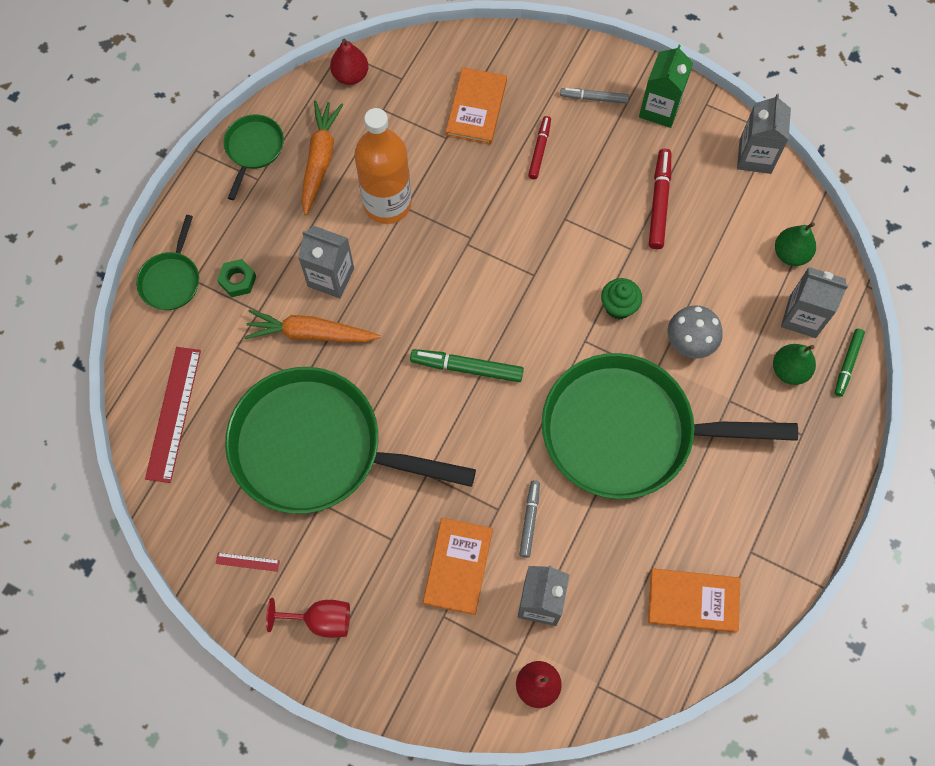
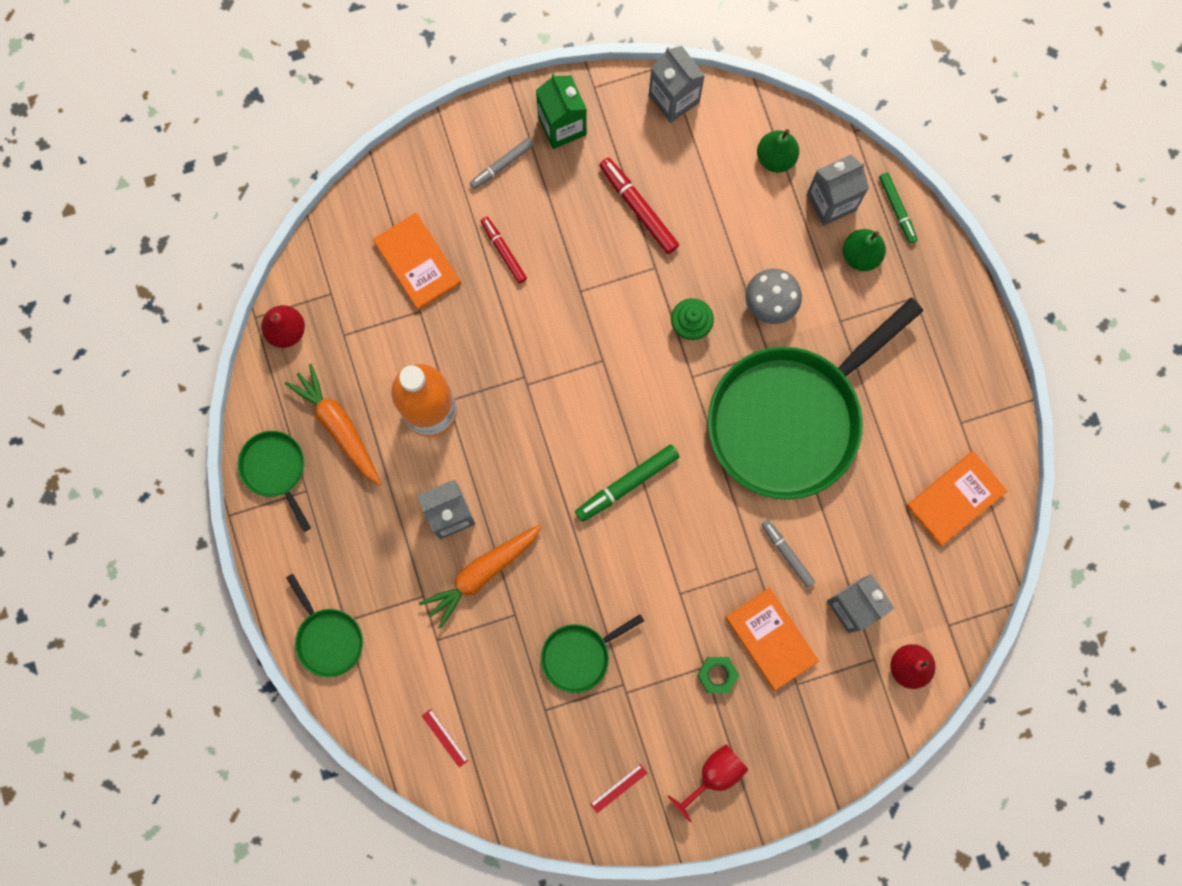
camera: 45 degrees left, 10 degrees up
red ruler [145,347,201,483] -> red ruler [422,709,468,768], size x0.43
green nut [217,259,256,297] -> green nut moved to [697,657,739,693]
green pan [225,367,476,514] -> green pan [541,614,644,693], size x0.43

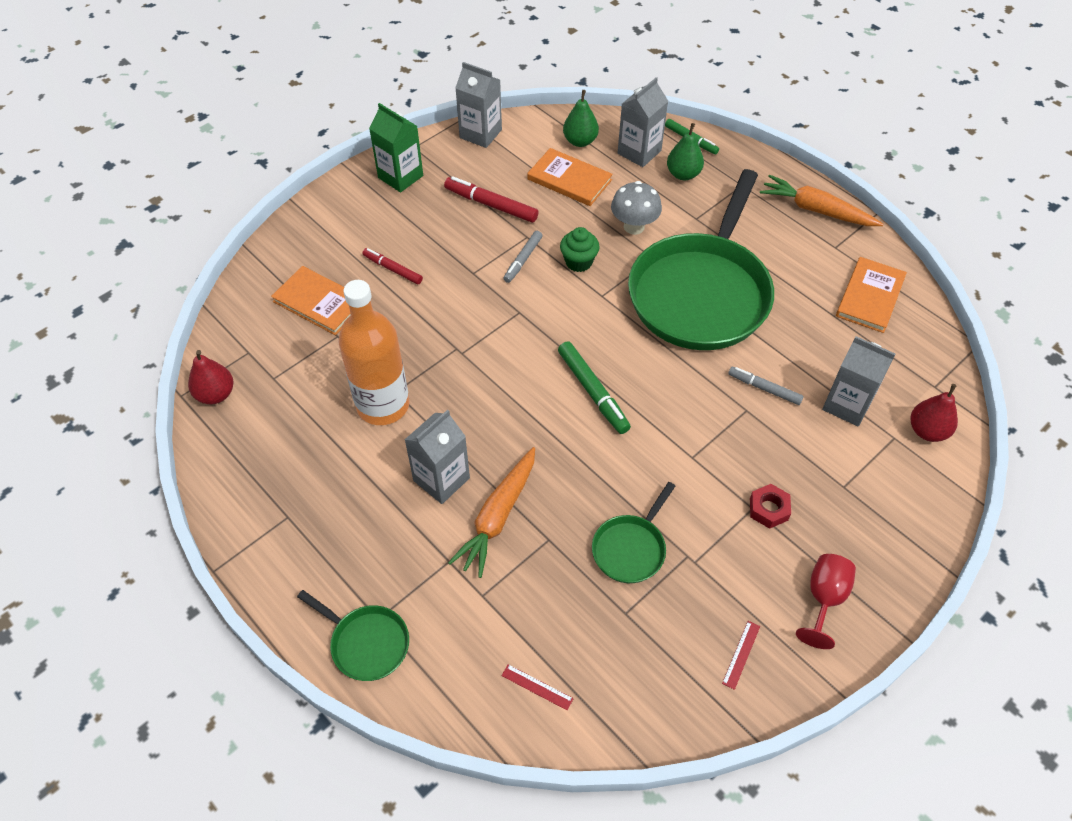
camera: 25 degrees left, 25 degrees down
green pan [238,431,311,532] -> none
orange carrot [285,364,381,486] -> orange carrot moved to [760,174,883,226]
grey marker [470,138,534,189] -> grey marker moved to [503,231,543,283]
green marker [575,445,679,522] -> green marker turned 60 degrees counterclockwise [558,341,631,434]
green nut [697,657,739,693] -> red nut [750,484,791,529]
orange book [725,587,819,690] -> orange book moved to [527,148,613,206]

